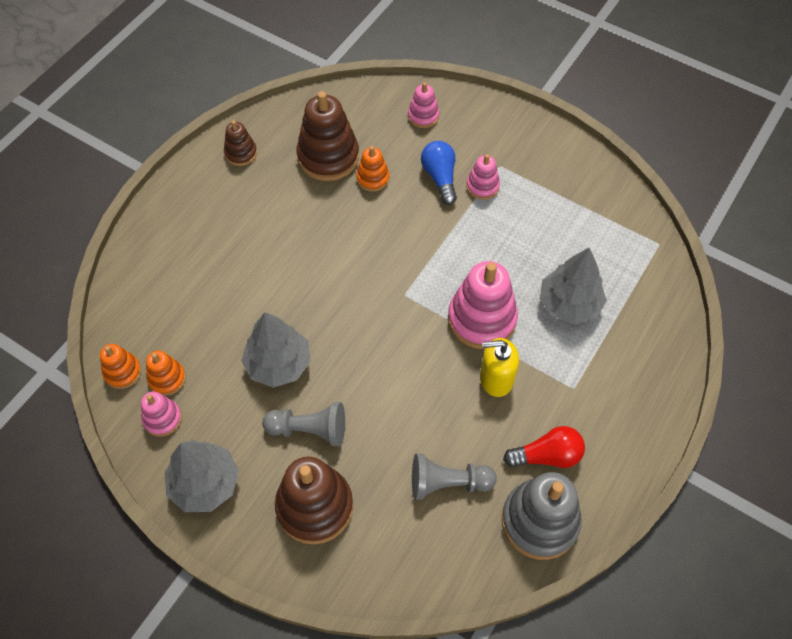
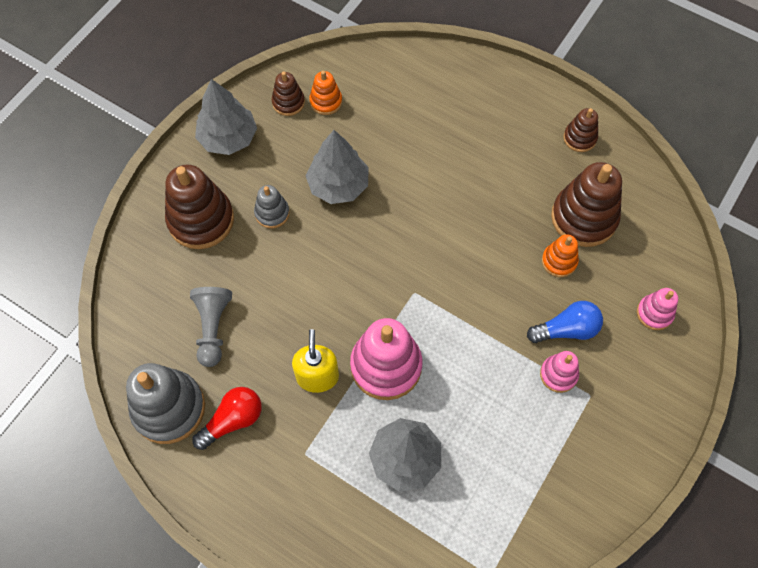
camera: 90 degrees right, 5 degrees up
orange stacking toy [100,344,141,389] -> none
pink stacking toy [141,392,182,437] -> brown stacking toy [272,71,305,116]
grey pawn [262,402,345,446] -> grey stacking toy [254,185,290,228]
red light bulb [503,426,585,468] -> red light bulb turned 120 degrees counterclockwise [193,387,262,450]

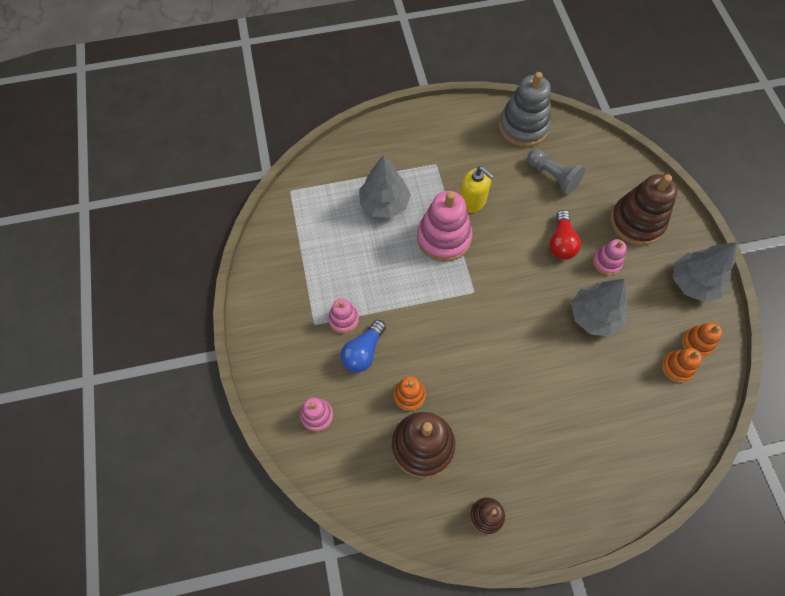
camera: 135 degrees right, 0 degrees up
red light bulb [193,387,262,450] -> red light bulb moved to [549,210,581,260]
grey stacking toy [254,185,290,228] -> pink stacking toy [593,239,627,275]
brown stacking toy [272,71,305,116] -> orange stacking toy [682,322,722,357]

